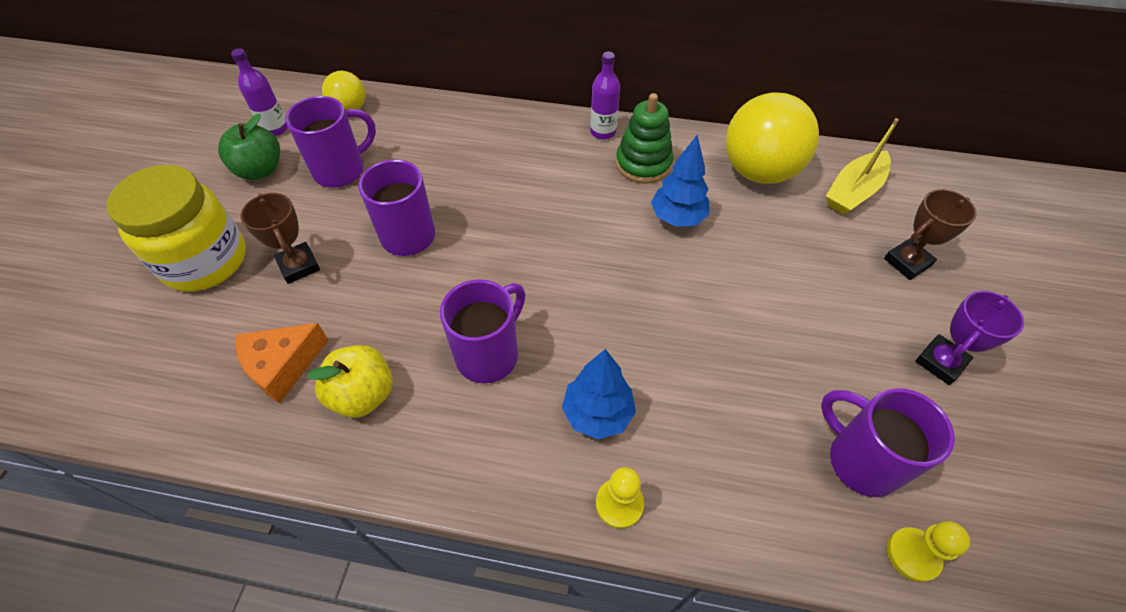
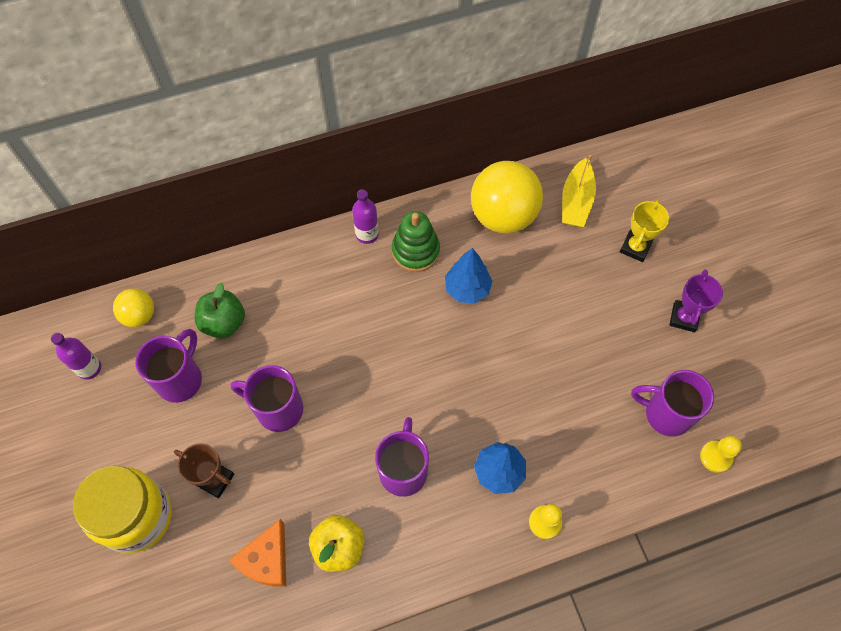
camera: 30 degrees left, 10 degrees up
green apple [218,114,280,180] -> green apple moved to [195,283,245,338]
brown trophy [884,189,977,280] -> yellow trophy [620,199,669,262]

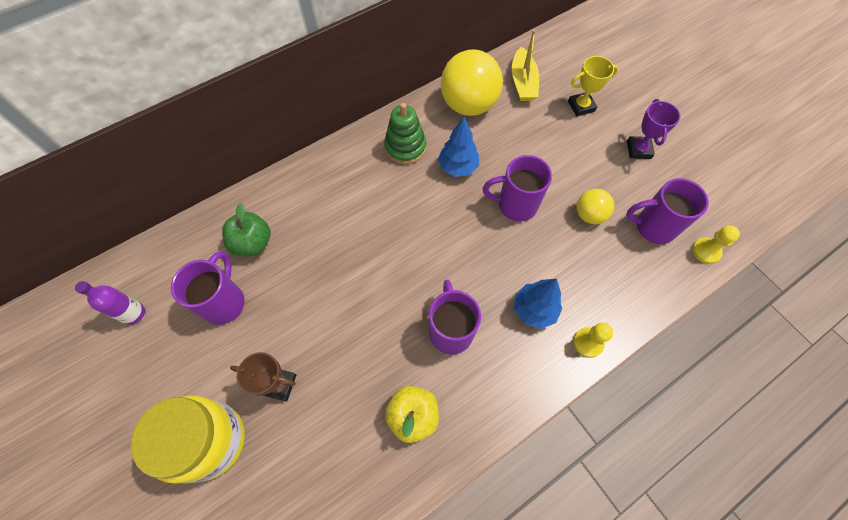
camera: 15 degrees left, 0 degrees up
yellow ball [113,288,154,327] -> yellow ball moved to [577,189,614,224]
orange cheese [229,519,286,587] -> none
purple mug [231,365,303,432] -> purple mug moved to [483,155,552,221]
purple bottle [352,189,379,244] -> none
yellow trophy [620,199,669,262] -> yellow trophy turned 60 degrees clockwise [568,56,618,116]

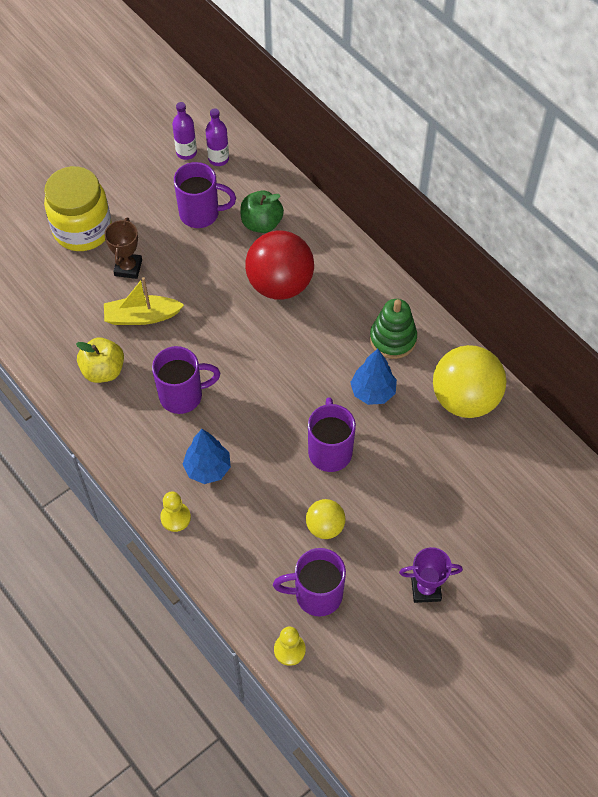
camera: 85 degrees right, 5 degrees down
yellow boat [512,30,539,101] -> yellow boat moved to [104,277,184,325]
yellow trophy [568,56,618,116] -> none
purple mug [626,178,709,244] -> purple mug turned 90 degrees counterclockwise [273,548,346,616]
none -> purple bottle [206,108,229,166]
none -> red ball [245,230,314,300]

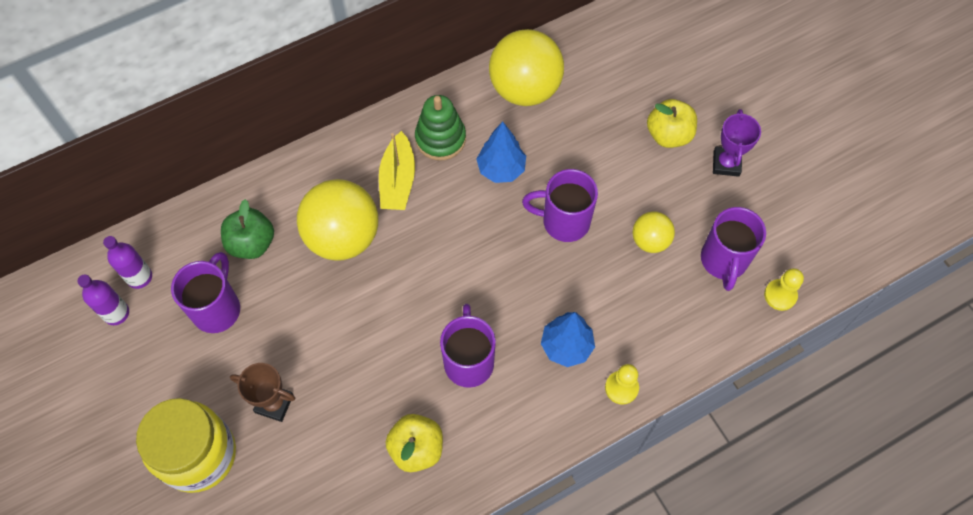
camera: 80 degrees left, 5 degrees up
yellow boat [104,277,184,325] -> yellow boat moved to [379,131,415,210]
red ball [245,230,314,300] -> yellow ball [297,179,378,261]
none -> yellow apple [647,99,697,148]

